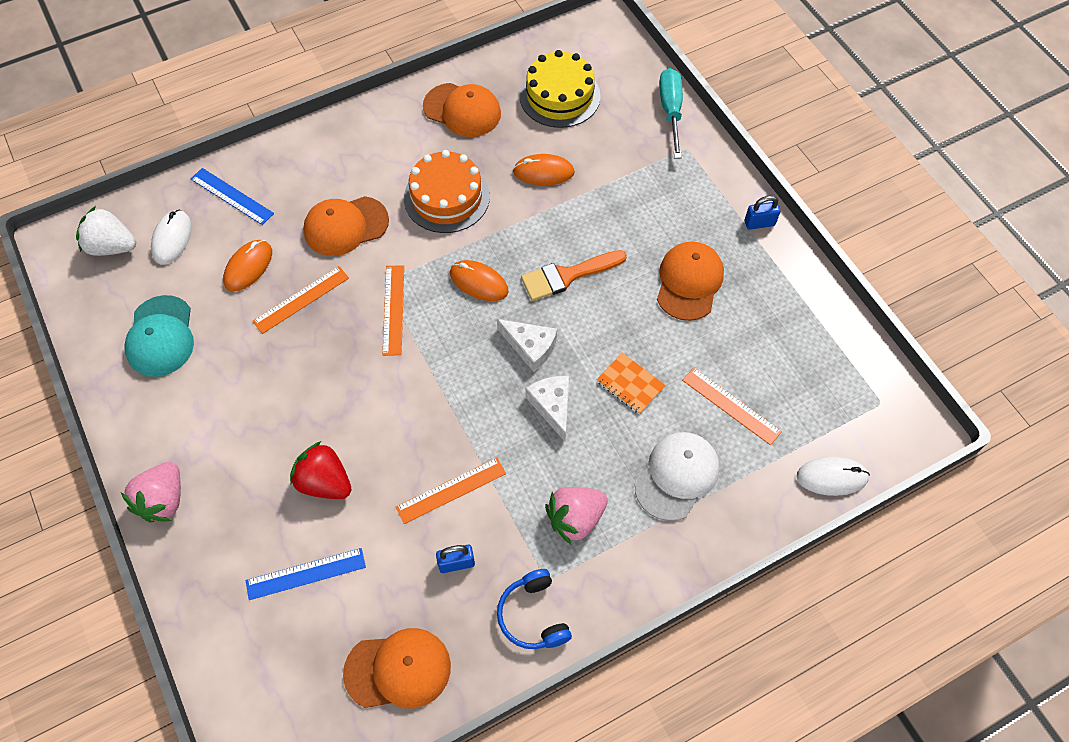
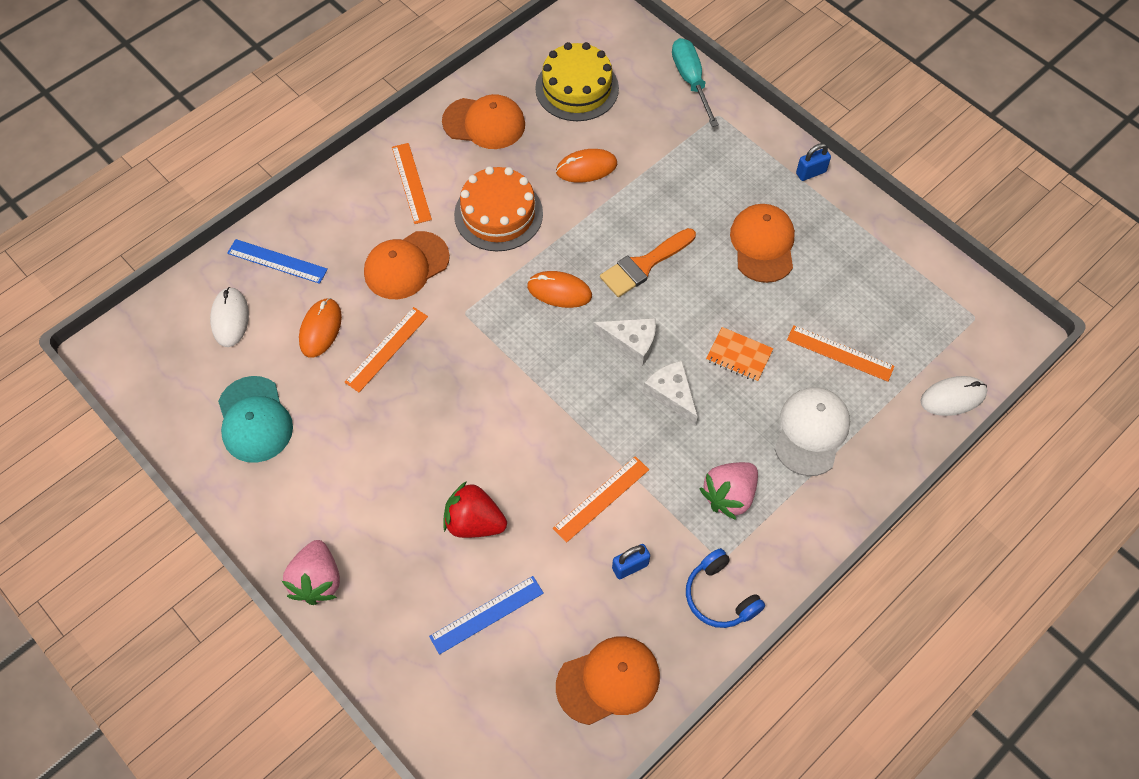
camera: 15 degrees left, 0 degrees up
white strawberry [76,206,136,256] -> none
orange ruler [383,265,404,356] -> orange ruler moved to [392,143,432,224]

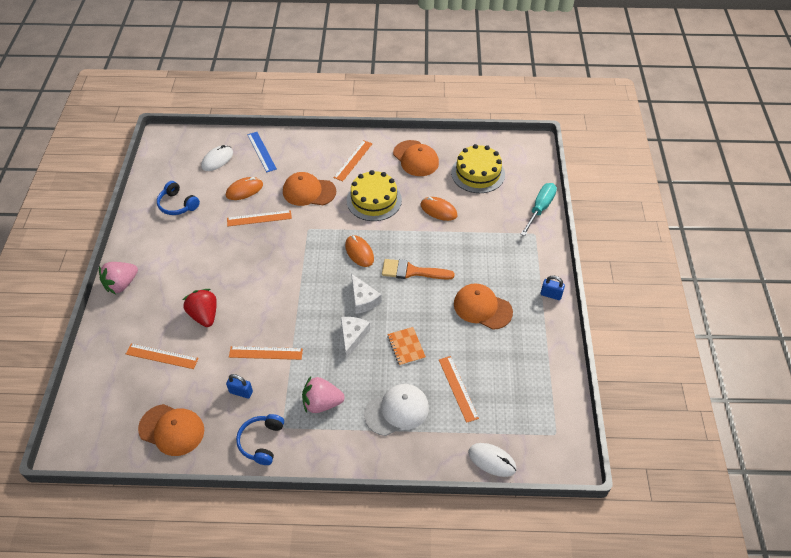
camera: 45 degrees right, 10 degrees down
turquoise cap [218,376,293,463] -> blue headphones [157,181,200,215]
blue ruler [429,576,544,655] -> orange ruler [126,344,199,369]
orange cake [454,166,543,251] -> yellow cake [347,170,402,221]
orange cap [730,204,795,283] -> orange cap turned 105 degrees counterclockwise [454,283,513,330]

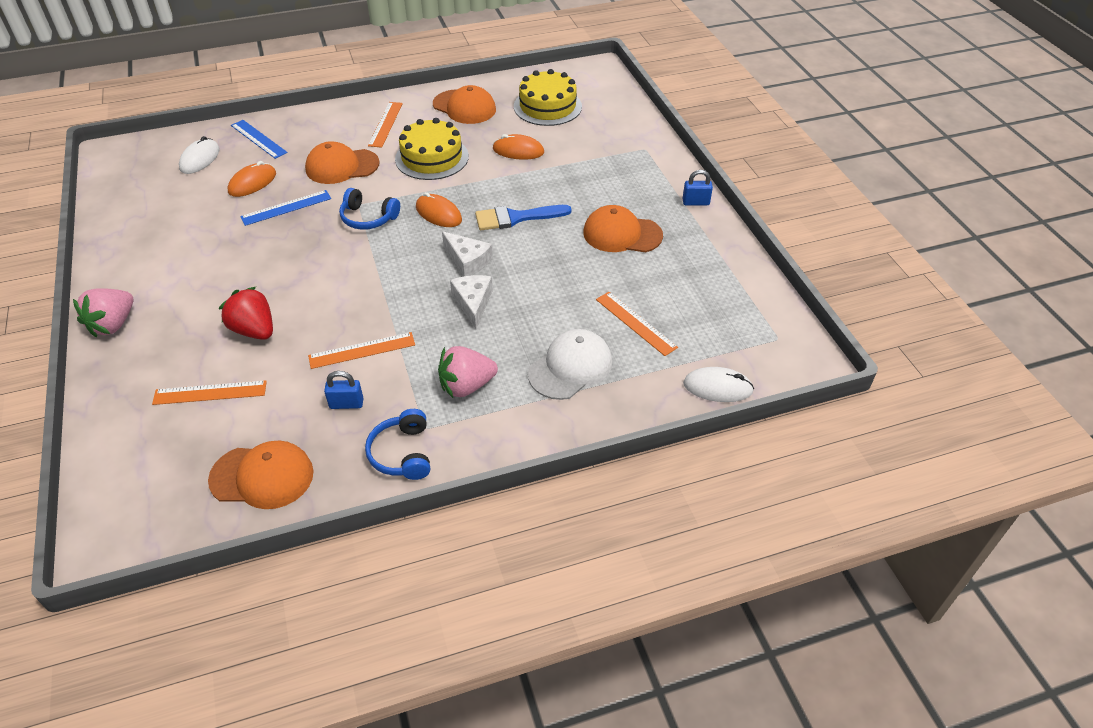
camera: 20 degrees left, 5 degrees down
blue headphones [157,181,200,215] -> blue headphones moved to [339,188,400,230]
orange ruler [227,210,292,226] -> blue ruler [240,190,331,226]
orange brush [382,259,455,280] -> blue brush [475,205,572,230]
orange notebook [387,327,426,366] -> none
turquoise screwdriver [521,183,557,236] -> none

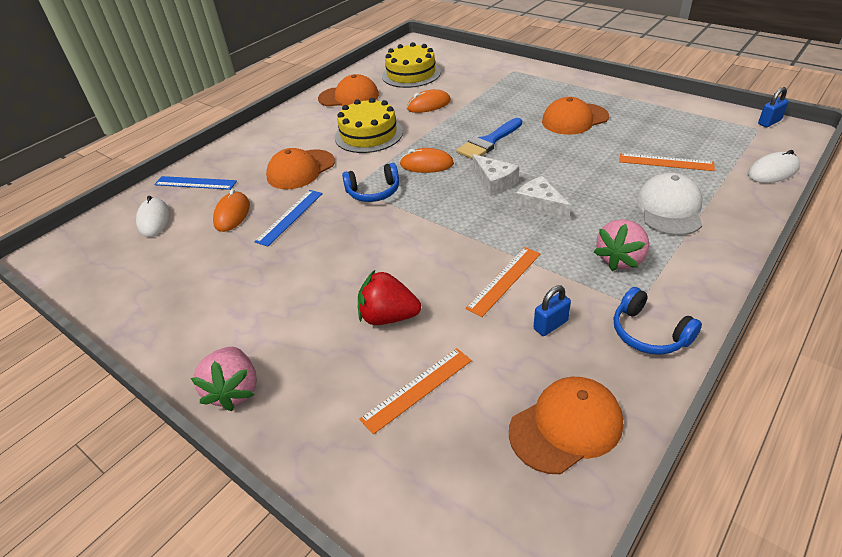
camera: 30 degrees left, 5 degrees down
orange ruler [368,102,403,148] -> none
white cheese [442,231,493,276] -> white cheese turned 45 degrees clockwise [472,154,519,196]
blue padlock [682,170,713,205] -> blue padlock moved to [758,87,789,127]

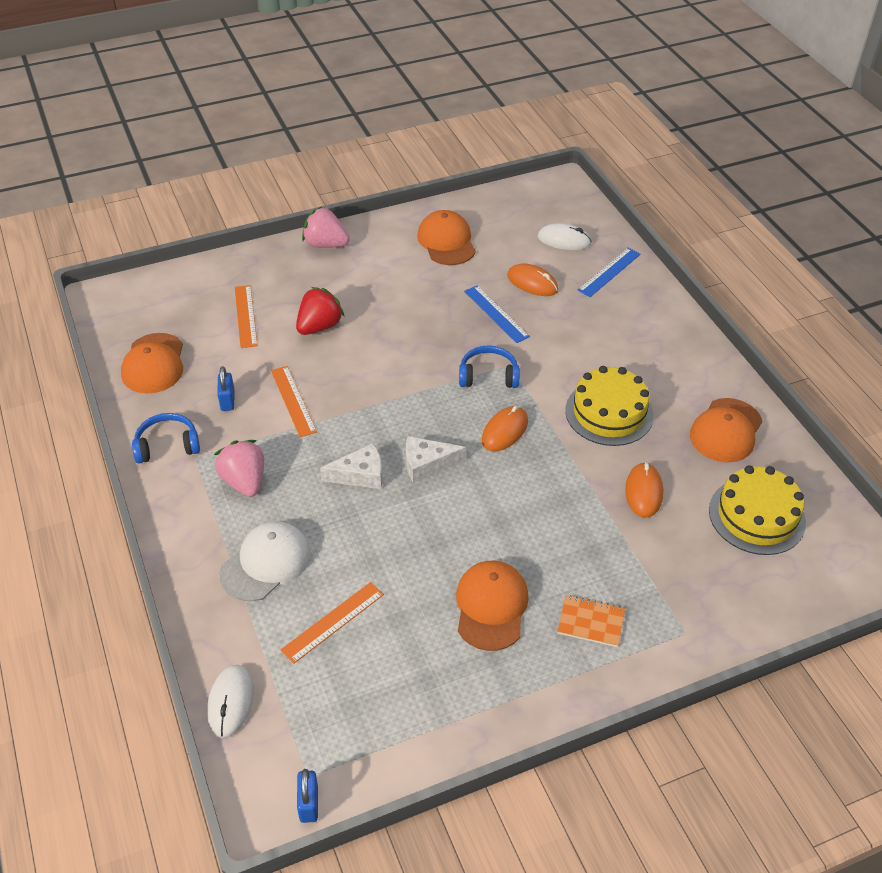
camera: 115 degrees right, 5 degrees up
orange cap [266,148,335,189] -> orange cap moved to [417,210,476,265]
blue headphones [342,163,399,202] -> blue headphones turned 75 degrees clockwise [459,345,520,388]
blue brush [456,118,522,159] -> none
white cap [637,173,702,235] -> white cap turned 90 degrees counterclockwise [219,521,311,601]
none -> orange notebook [557,595,625,647]

